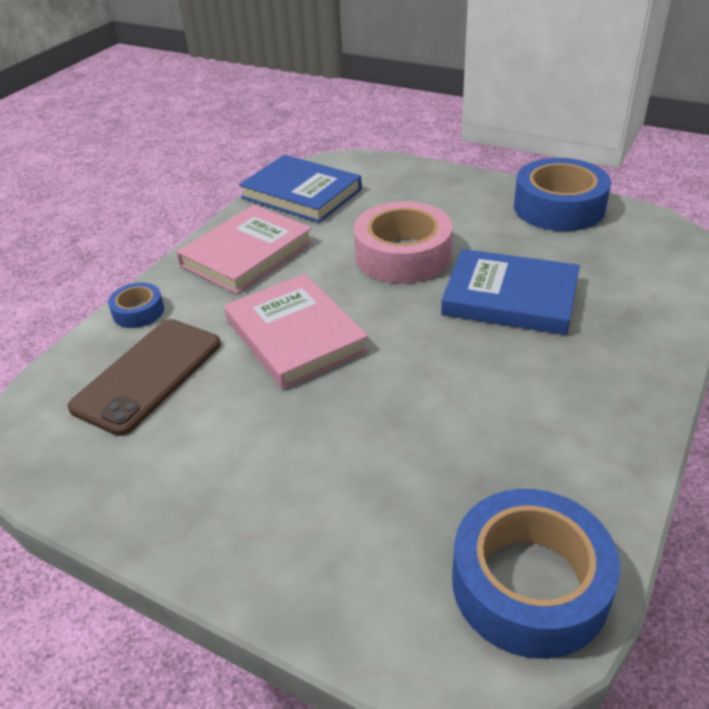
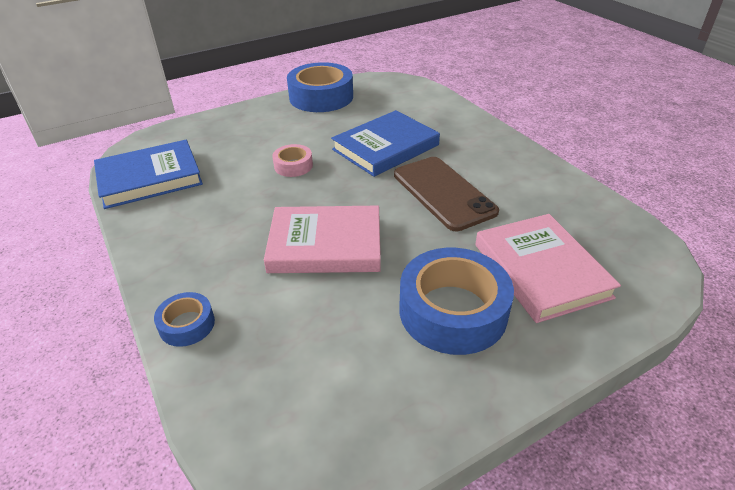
camera: 60 degrees left, 0 degrees up
brown phone [68,319,221,436] -> brown phone moved to [394,157,499,231]
pink book [176,205,313,294] -> pink book moved to [475,214,621,323]
pink tape [354,201,453,284] -> pink tape [272,144,313,177], size x0.50
blue tape [452,489,620,659] -> blue tape moved to [399,248,514,355]

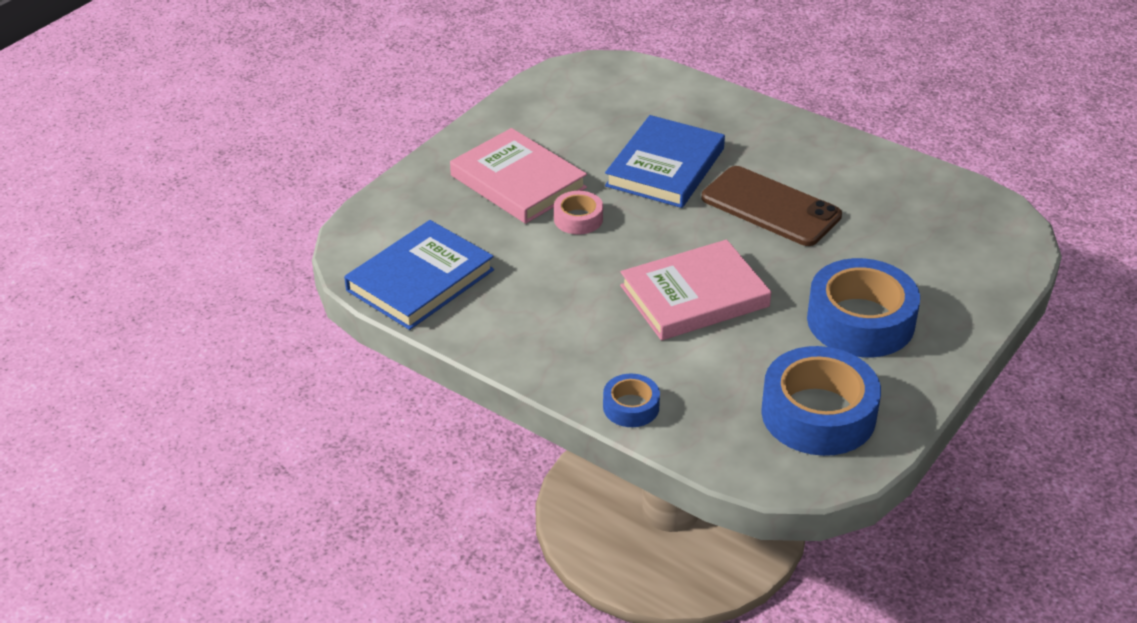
camera: 25 degrees left, 0 degrees up
blue tape [287,62,353,112] -> blue tape moved to [761,346,881,456]
pink book [475,214,621,323] -> pink book moved to [450,128,587,224]

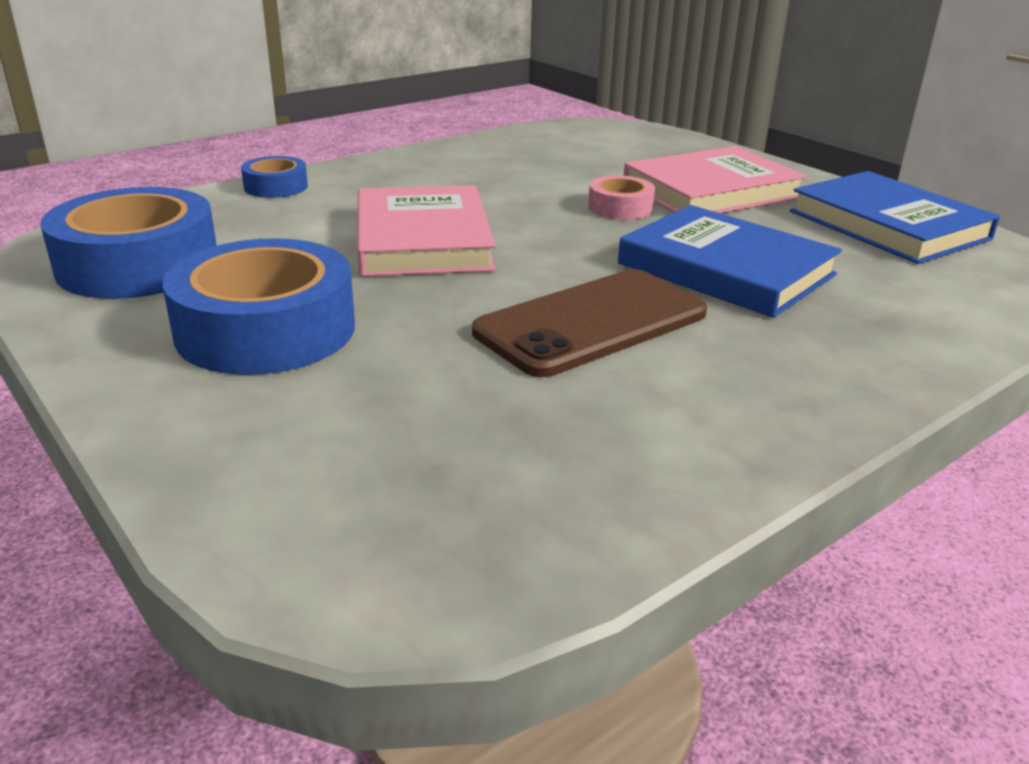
camera: 105 degrees right, 10 degrees down
blue book [344,220,494,330] -> blue book moved to [790,171,1000,264]

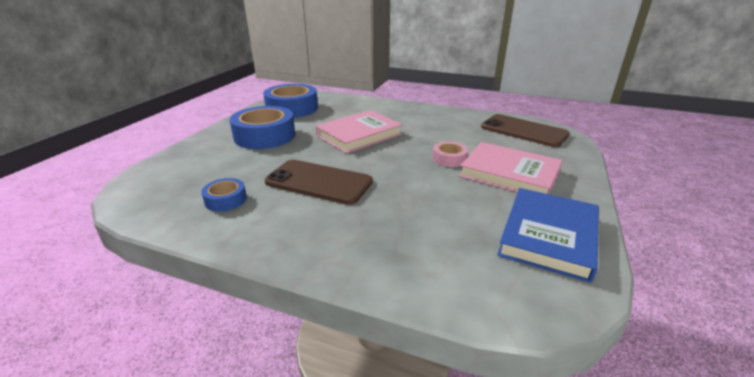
camera: 60 degrees right, 0 degrees up
blue tape [241,156,308,198] -> blue tape moved to [201,178,247,212]
blue book [618,205,842,318] -> none
none -> brown phone [481,114,570,147]

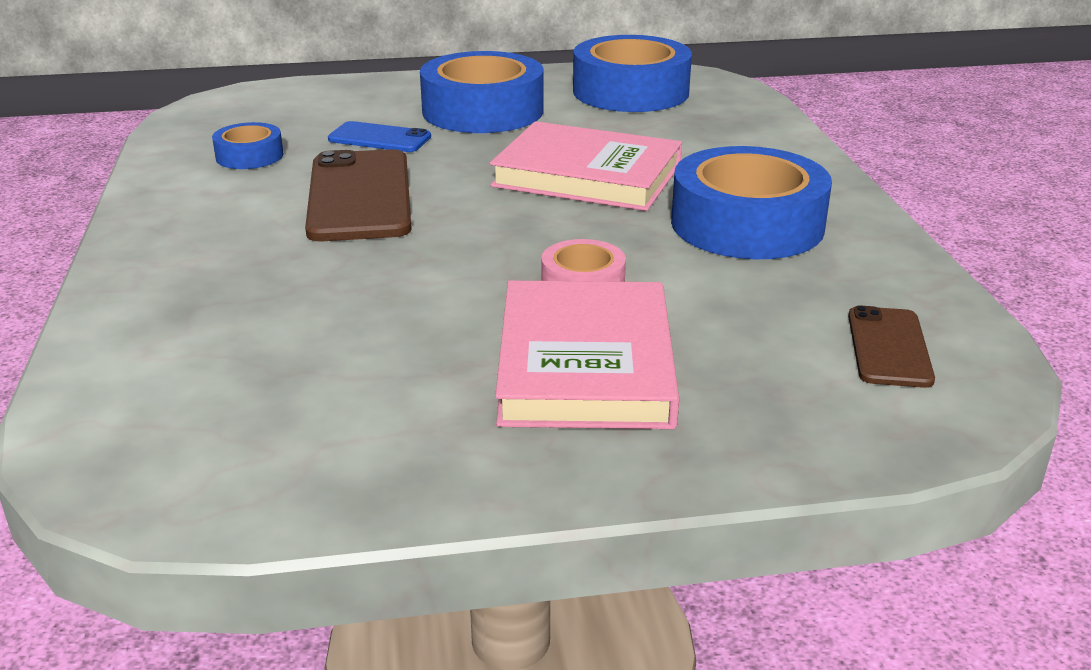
camera: 60 degrees right, 0 degrees up
brown phone [481,114,570,147] -> brown phone [848,306,935,388], size x0.56
blue book [497,188,599,283] -> none
none -> blue phone [328,121,431,152]
none -> blue tape [671,146,832,259]

